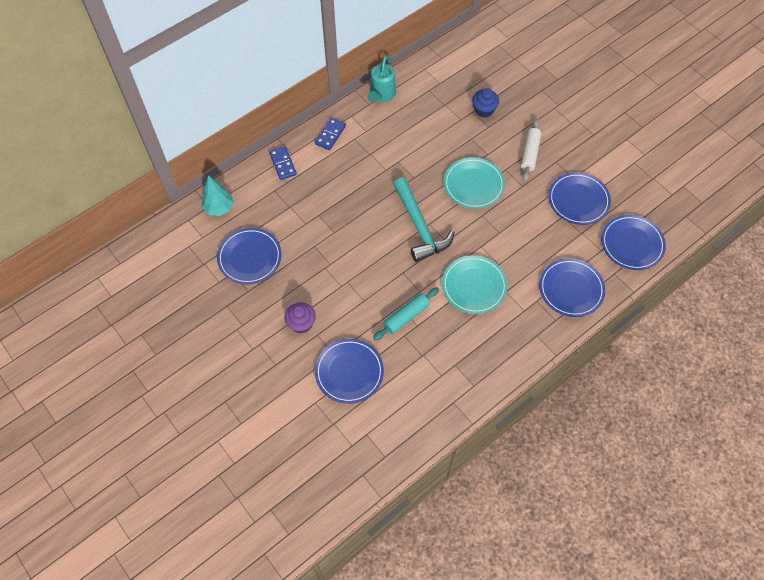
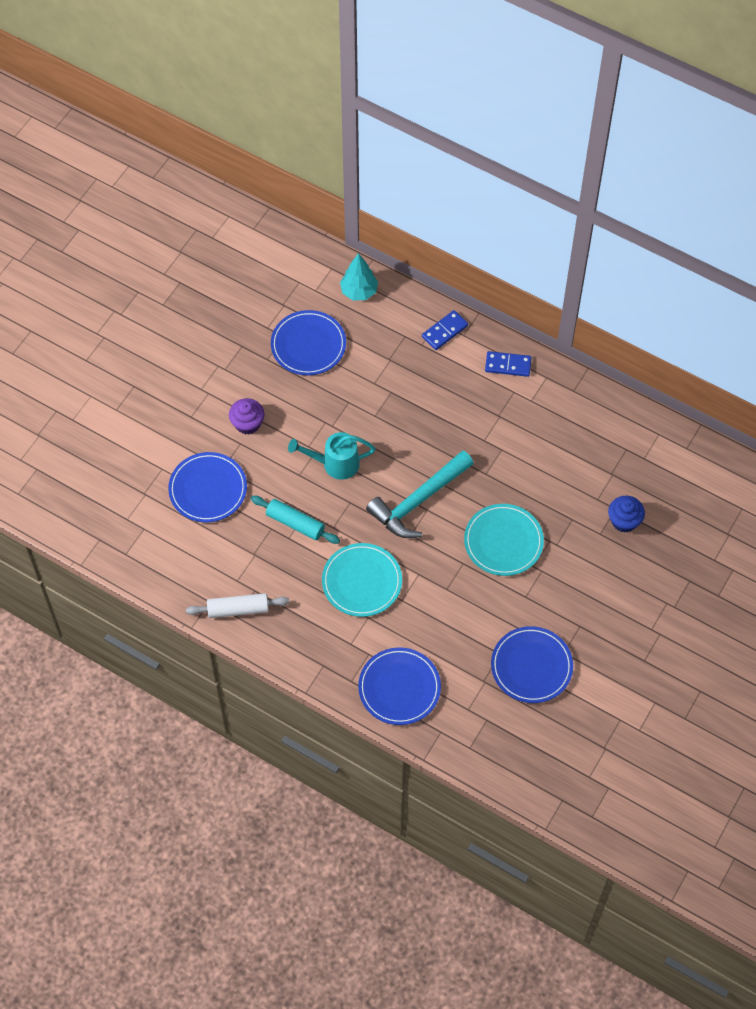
camera: 70 degrees right, 0 degrees up
turquoise watering can [367,56,396,102] -> turquoise watering can moved to [288,432,375,480]
white rolling pin [521,119,542,182] -> white rolling pin moved to [186,593,290,618]
blue plate [601,215,666,270] -> none

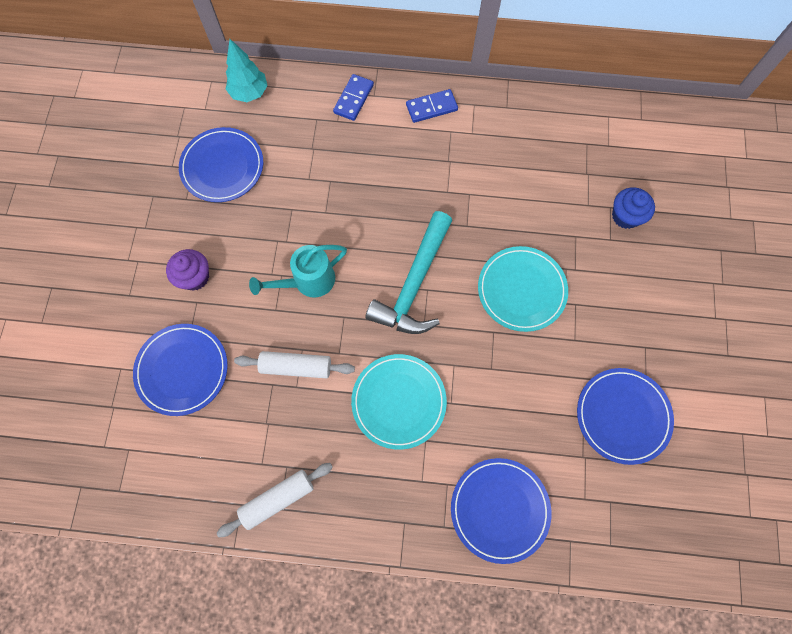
camera: 25 degrees left, 10 degrees up
turquoise rolling pin [251,496,340,544] -> white rolling pin [234,351,355,378]

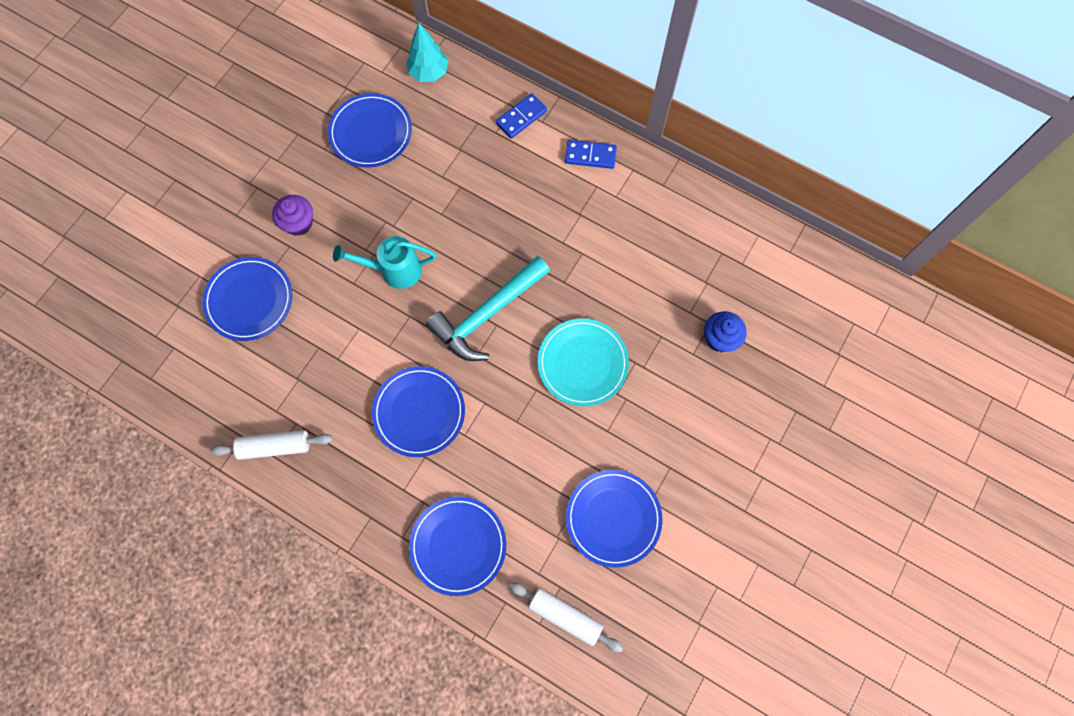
camera: 25 degrees right, 0 degrees up
white rolling pin [234,351,355,378] -> white rolling pin moved to [509,582,623,652]
turquoise plate [351,354,447,450] -> blue plate [372,366,465,457]

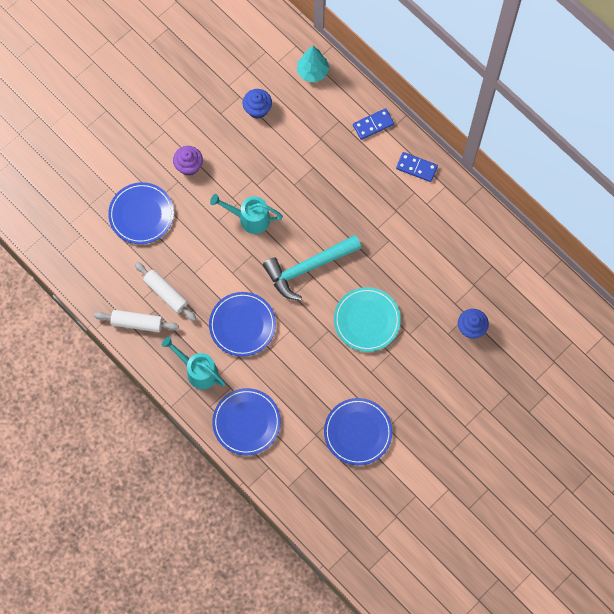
camera: 15 degrees right, 0 degrees up
blue plate [328,93,412,167] -> blue cupcake [243,89,272,119]
white rolling pin [509,582,623,652] -> white rolling pin moved to [135,262,196,321]
none -> turquoise watering can [162,336,226,389]

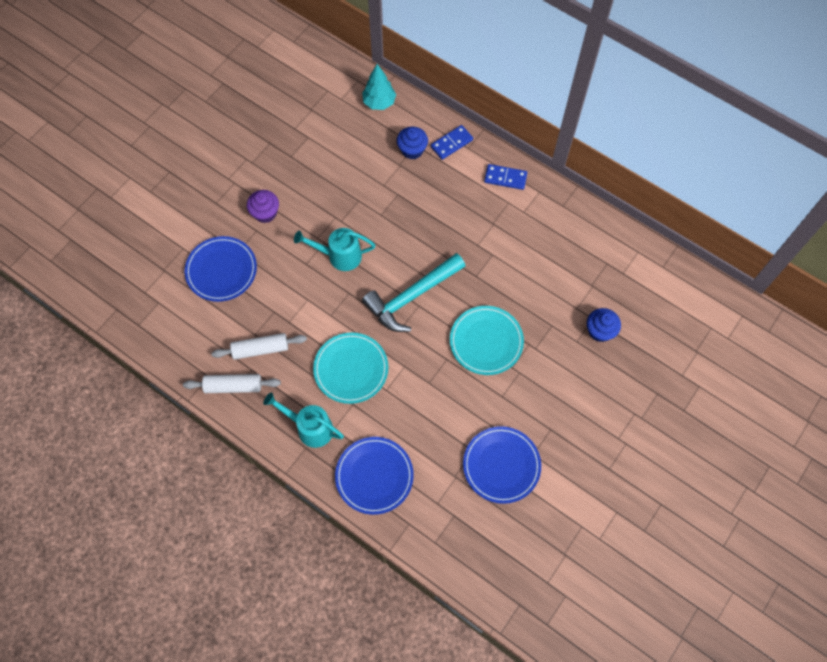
camera: 10 degrees left, 5 degrees down
white rolling pin [135,262,196,321] -> white rolling pin turned 45 degrees counterclockwise [211,333,307,360]
blue plate [209,292,276,357] -> turquoise plate [313,332,388,404]
blue cupcake [243,89,272,119] -> blue cupcake moved to [397,127,428,160]

